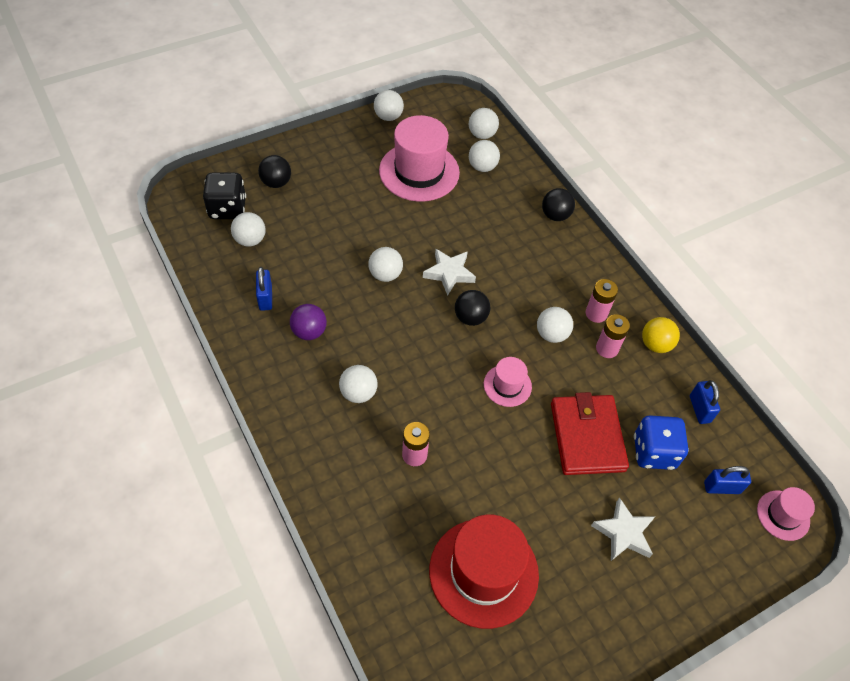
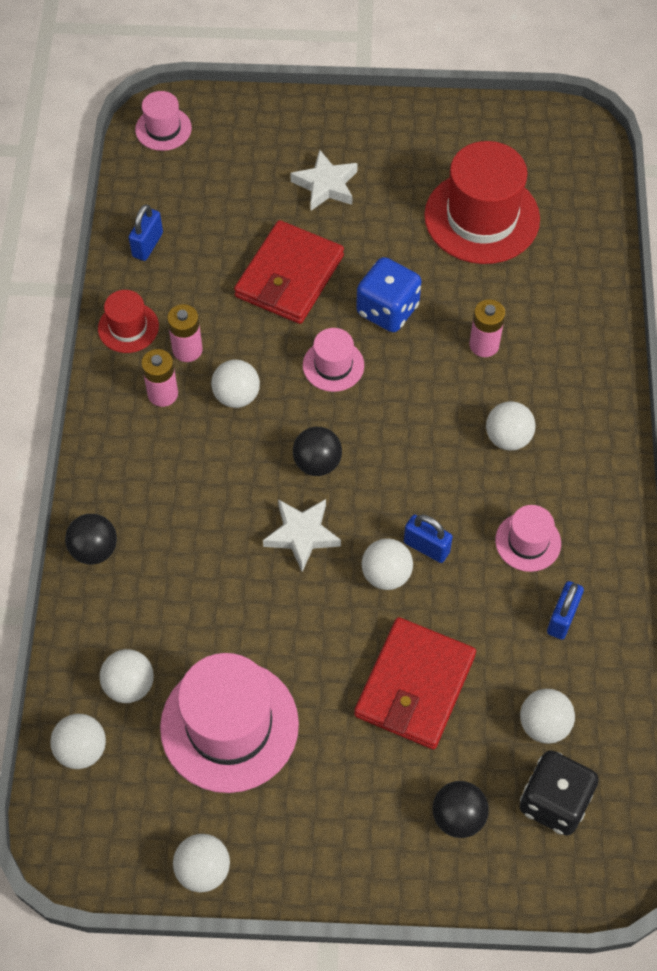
camera: 145 degrees left, 5 degrees up
purple ball [290,304,327,340] -> pink hat [495,505,561,572]
blue dice [634,415,689,470] -> blue dice moved to [356,257,421,332]
yellow ball [642,317,680,353] -> red hat [98,290,159,353]
blue padlock [704,466,751,494] -> blue padlock moved to [404,514,453,563]
none -> red wallet [354,617,476,749]

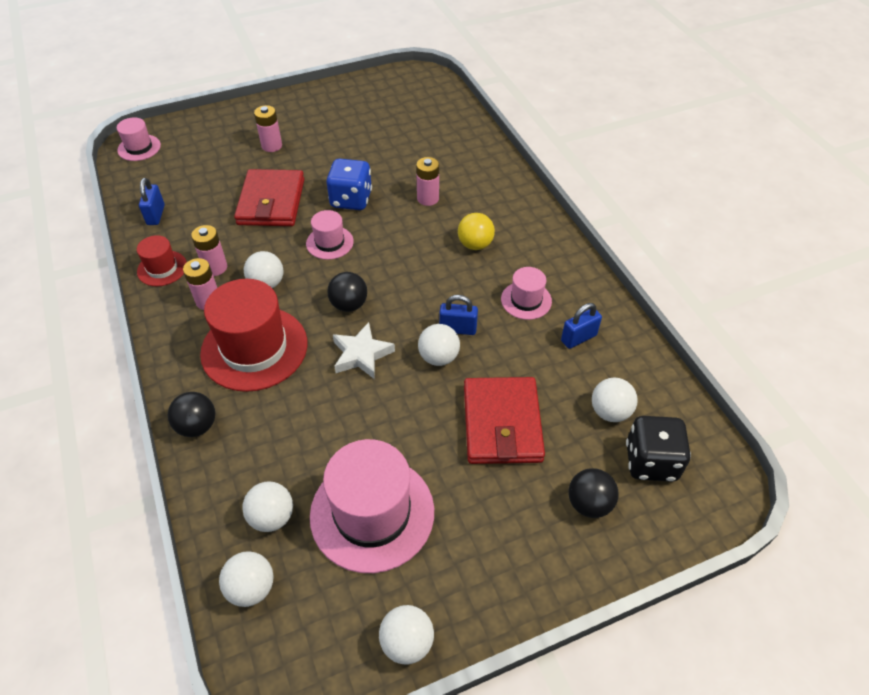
camera: 25 degrees left, 10 degrees down
white star [290,149,358,211] -> pink battery [254,105,282,152]
red hat [424,141,540,264] -> red hat moved to [200,279,307,392]
white ball [486,401,536,451] -> yellow ball [458,213,495,250]
blue padlock [547,581,584,640] -> blue padlock turned 60 degrees clockwise [561,303,602,349]

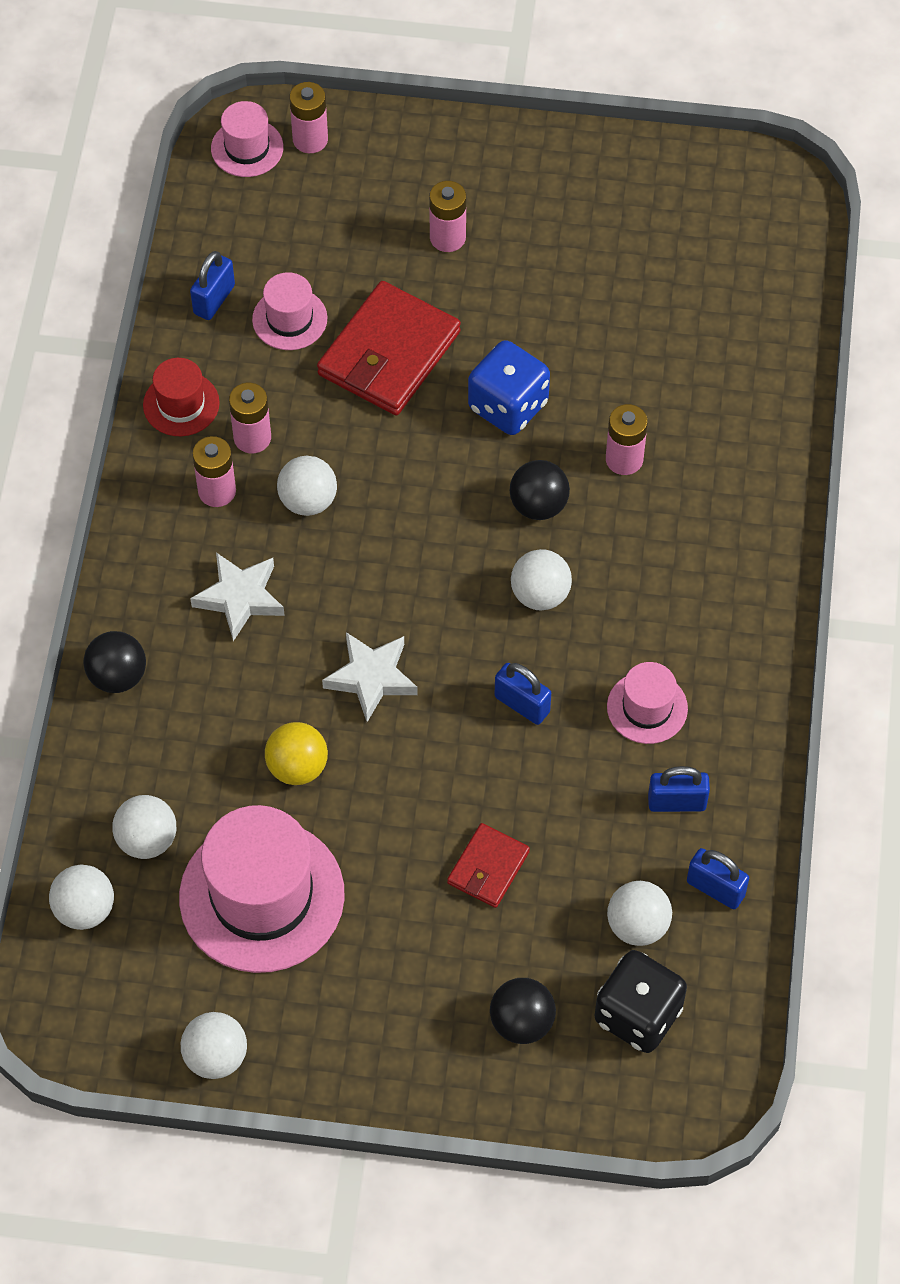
camera: 30 degrees right, 10 degrees up
red hat [200,279,307,392] -> white star [190,552,285,641]
pink hat [306,210,354,260] -> pink hat moved to [252,272,327,350]
black ball [327,272,367,312] -> black ball moved to [510,460,570,520]
white ball [418,324,460,366] -> white ball moved to [511,549,572,611]
yellow ball [458,213,495,250] -> yellow ball moved to [265,722,328,785]
red wallet [464,377,545,464] -> red wallet [447,823,530,908], size x0.54
none -> pink battery [289,82,328,153]
none -> blue padlock [687,848,749,909]

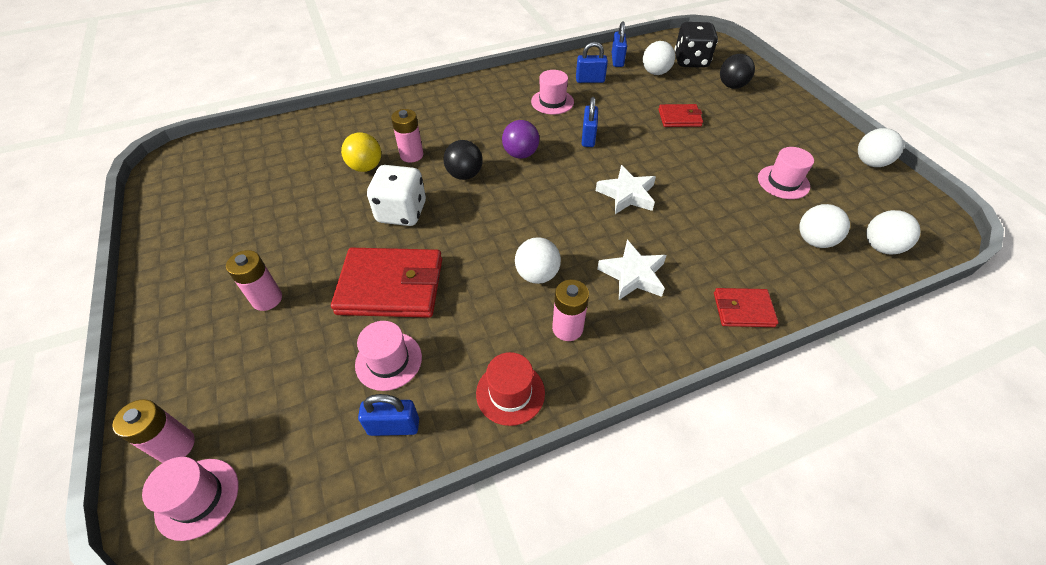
camera: 120 degrees left, 10 degrees down
black ball [84,631,146,693] -> red wallet [714,288,779,327]
pink hat [179,805,345,973] -> pink hat [758,147,814,199], size x0.51
pink battery [229,383,271,453] -> none
yellow ball [265,722,328,785] -> yellow ball moved to [341,132,381,172]
blue dice [468,340,550,435] -> white dice [367,165,426,226]
white ball [511,549,572,611] -> purple ball [502,120,539,159]
blue padlock [648,766,710,812] -> blue padlock turned 60 degrees counterclockwise [576,42,608,83]

